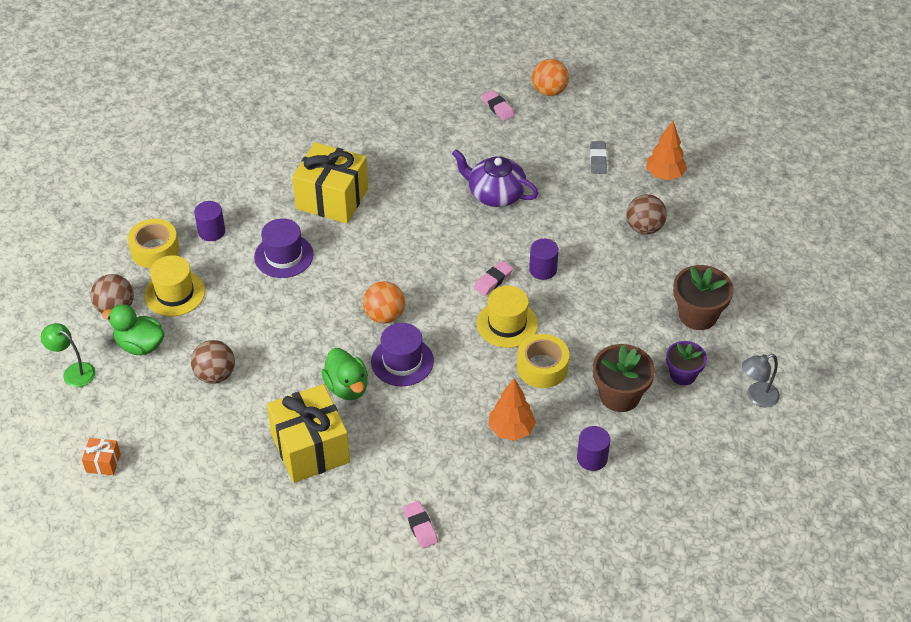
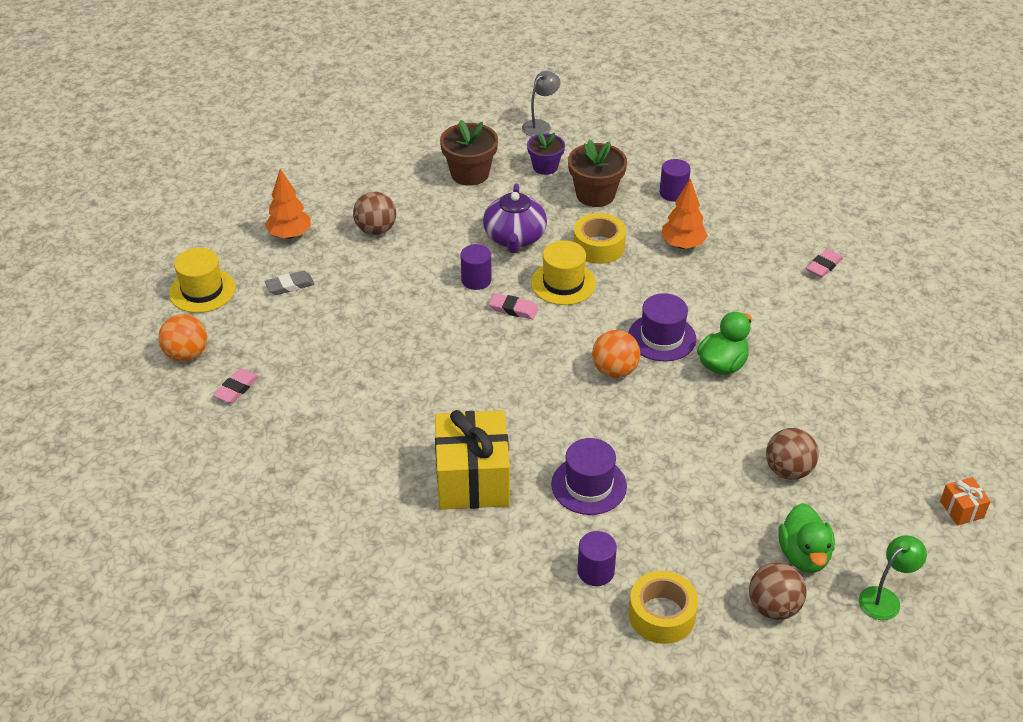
camera: 115 degrees left, 5 degrees down
green lamp [41,323,96,387] -> green lamp turned 135 degrees counterclockwise [859,535,927,620]
yellow hat [144,255,205,316] -> yellow hat moved to [169,248,236,313]
yellow gift [267,384,350,483] -> none
purple teapot [452,149,538,207] -> purple teapot moved to [483,184,547,253]
grey lamp [742,354,780,407] -> grey lamp turned 90 degrees counterclockwise [522,71,561,137]

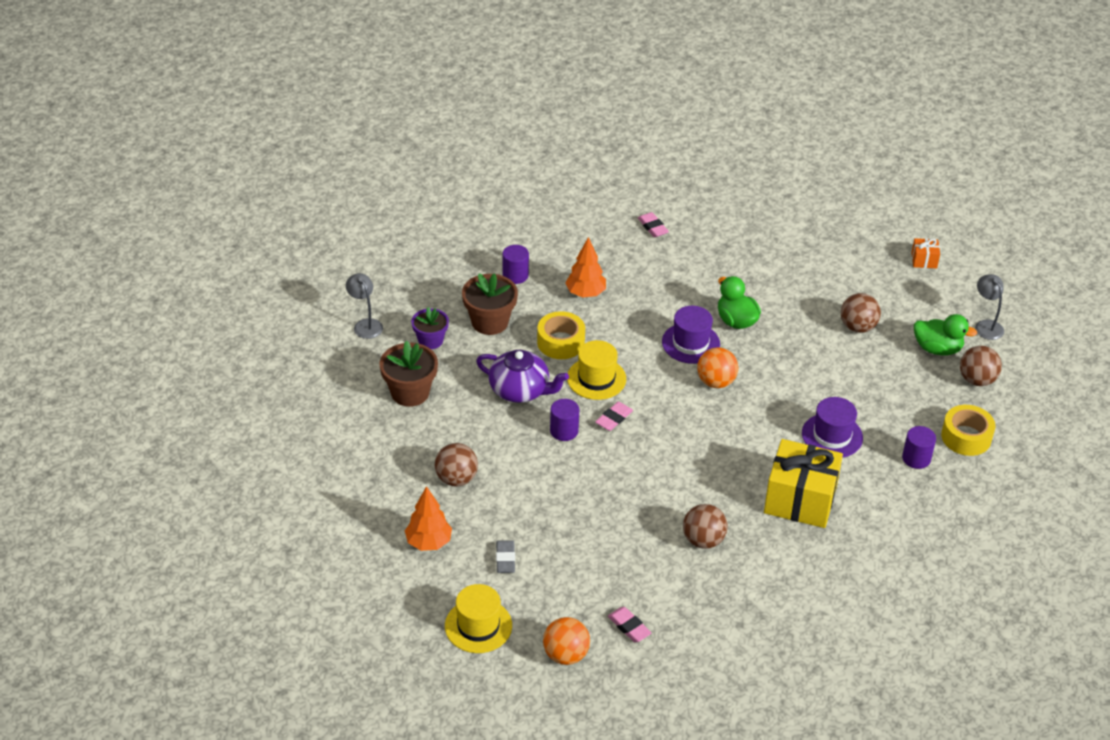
camera: 70 degrees left, 0 degrees up
green lamp [859,535,927,620] -> grey lamp [975,274,1004,340]
none -> brown ball [683,504,728,549]

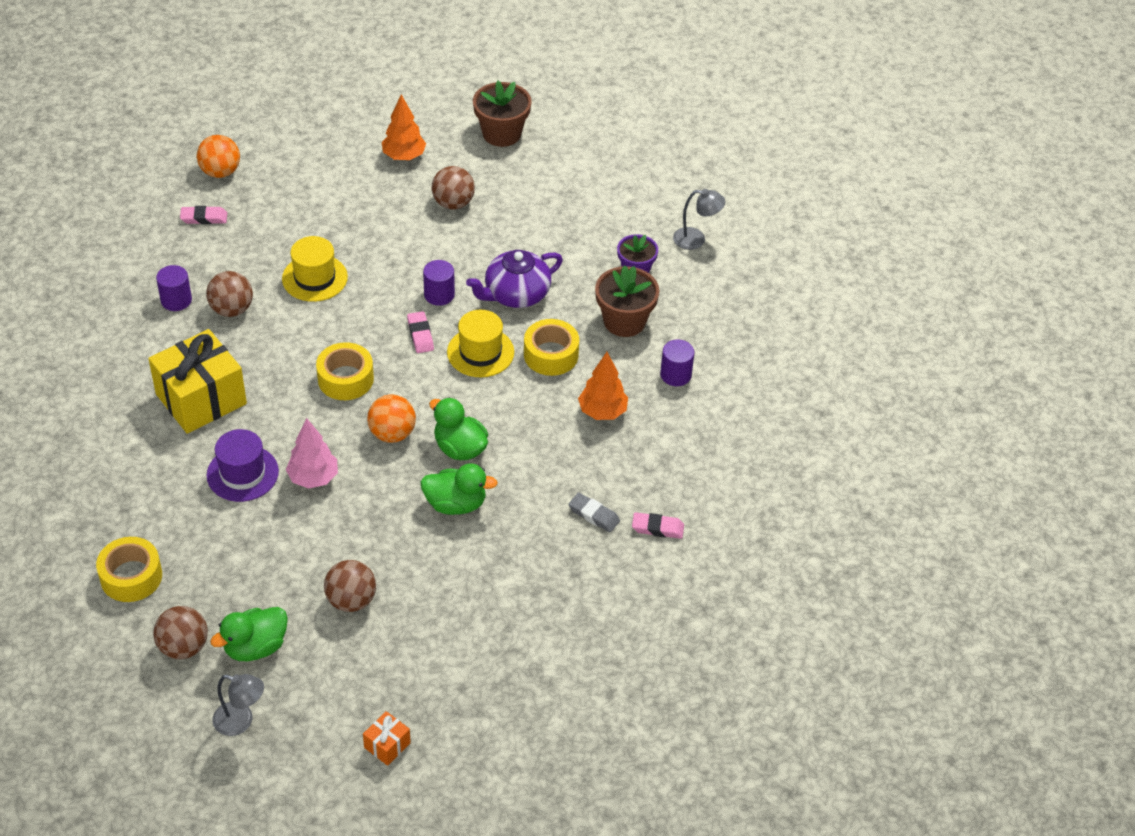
camera: 125 degrees right, 5 degrees up
brown flower pot [380,341,438,407] -> brown flower pot moved to [473,81,532,147]
yellow hat [445,584,512,653] -> yellow hat moved to [282,236,348,302]
grey eraser [496,540,515,573] -> grey eraser moved to [568,493,620,532]
purple hat [662,306,720,364] -> green duck [429,397,488,460]
purple cylinder [902,426,936,469] -> purple cylinder moved to [156,265,192,311]
none -> pink tree [286,418,338,489]
none -> yellow tape [316,342,374,400]

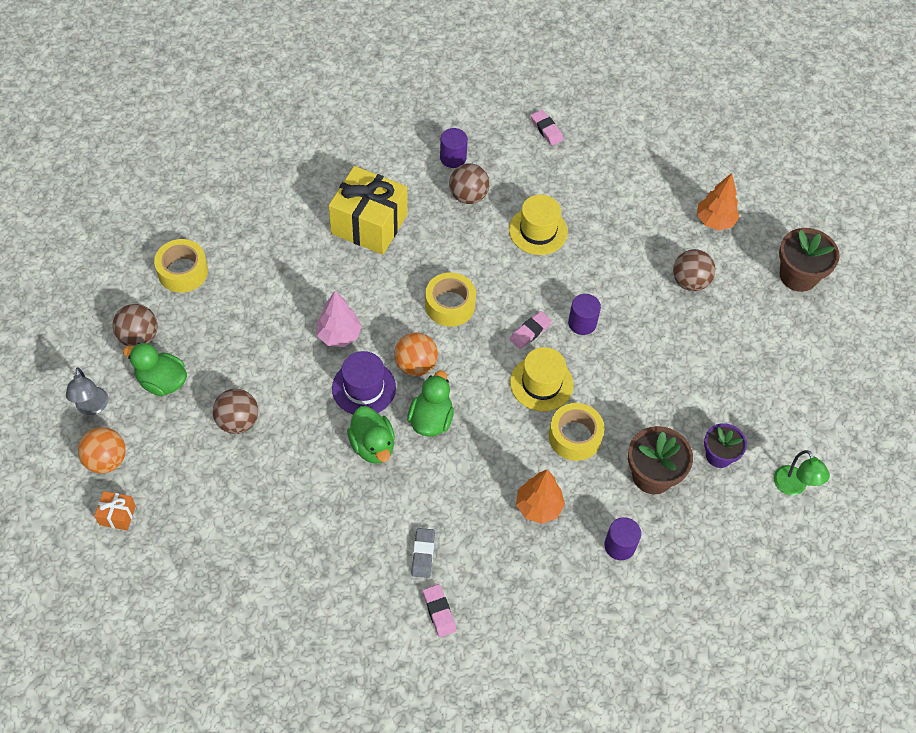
camera: 60 degrees right, 10 degrees up
orange ball [197,135,240,178] -> orange ball moved to [78,427,126,474]
purple hat [206,429,279,502] -> purple hat moved to [332,351,396,415]
purple teapot [466,250,563,308] -> none
grey lamp [673,189,725,250] -> green lamp [774,450,830,495]

